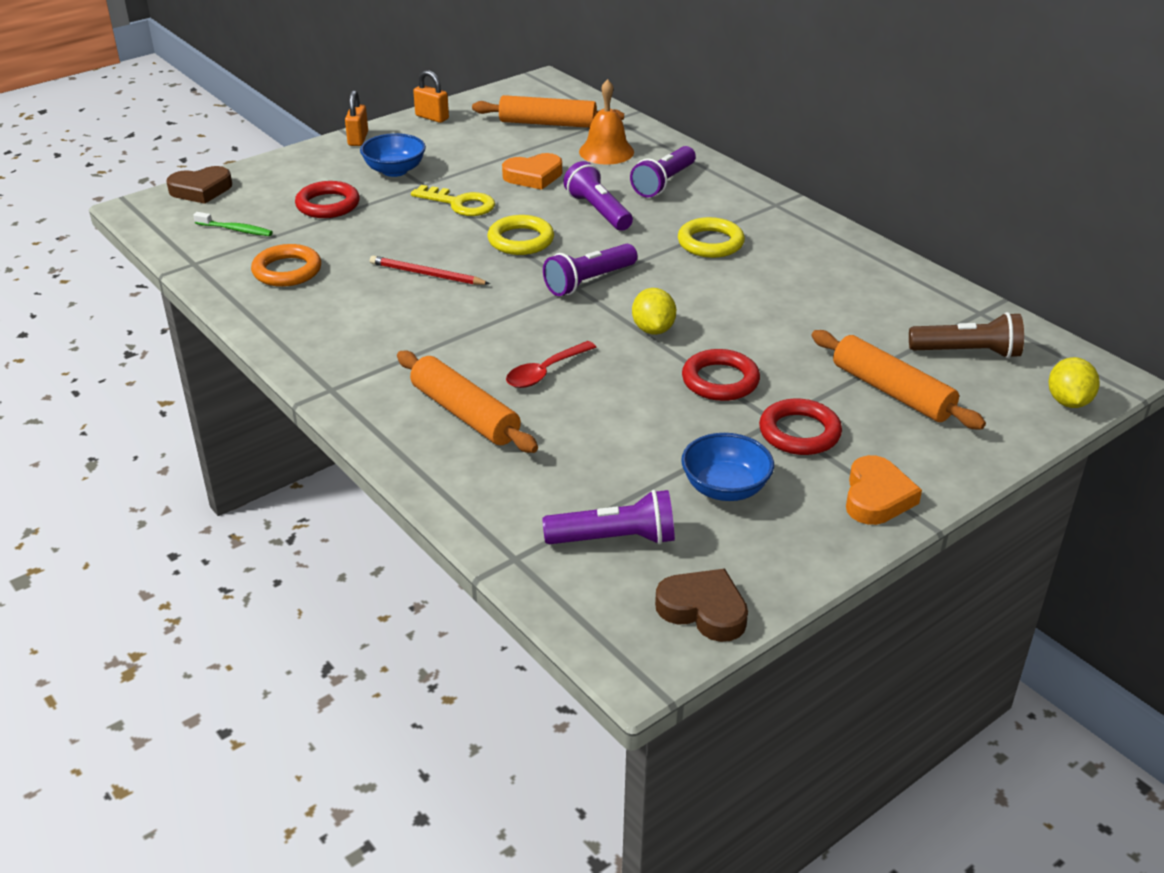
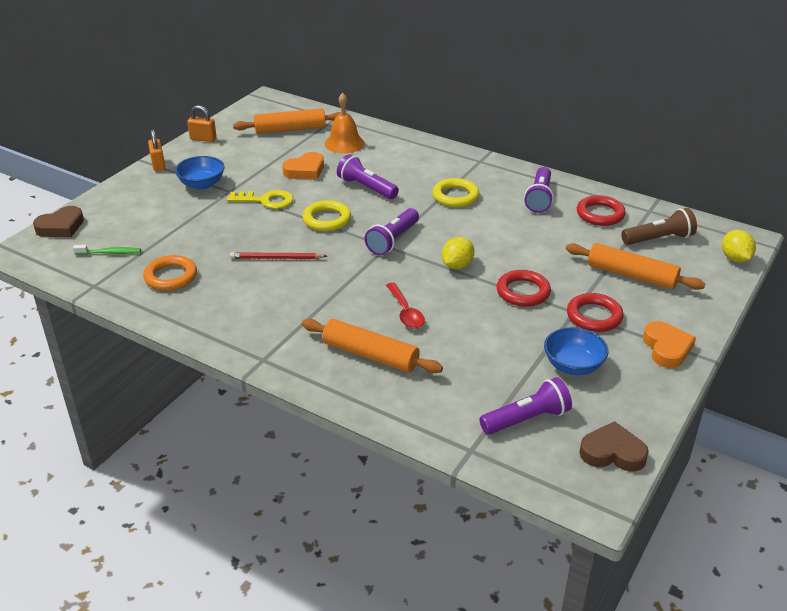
camera: 20 degrees left, 0 degrees up
red ring [295,181,360,218] -> red ring moved to [577,195,626,226]
red spoon [506,341,596,388] -> red spoon turned 45 degrees counterclockwise [386,282,425,329]
purple flashlight [630,146,696,198] -> purple flashlight moved to [524,167,554,213]
yellow lemon [632,288,676,335] -> yellow lemon turned 60 degrees clockwise [442,237,474,269]

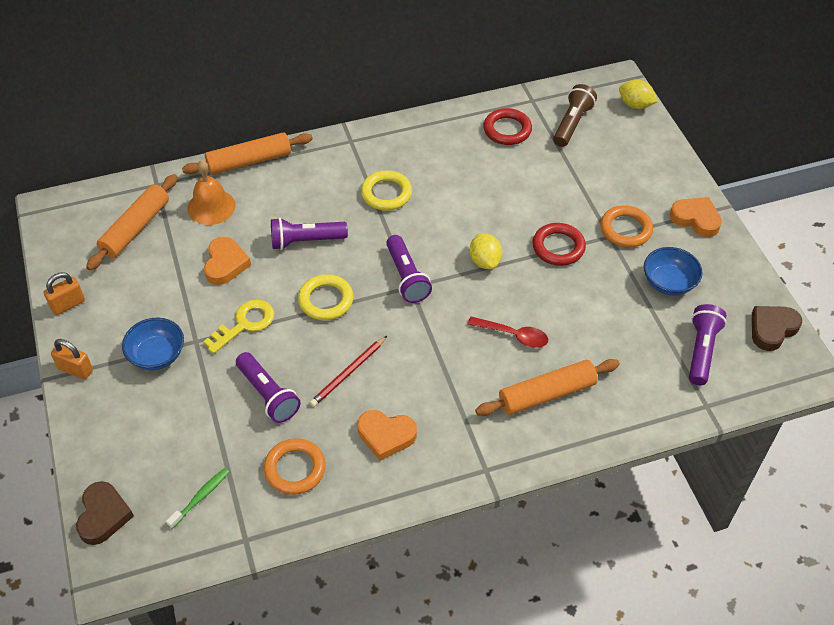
camera: 50 degrees left, 15 degrees up
purple flashlight [524,167,554,213] -> purple flashlight moved to [236,352,301,423]
orange rolling pin [566,243,705,290] -> orange rolling pin moved to [182,132,313,175]
red ring [567,293,624,332] -> orange ring [600,206,653,247]
none -> orange heart [357,410,417,461]

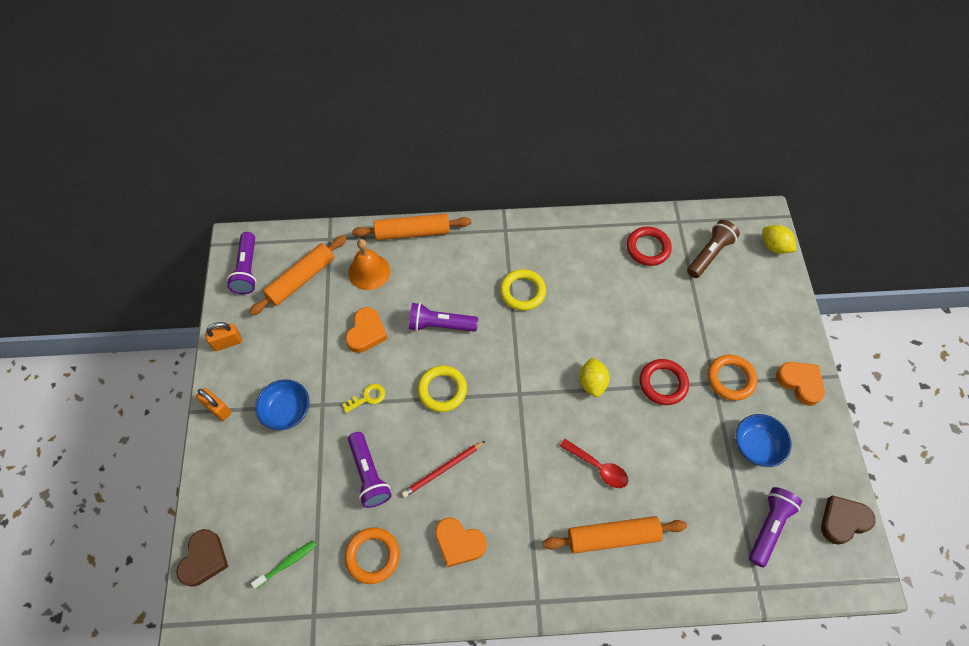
camera: 15 degrees right, 10 degrees up
yellow key [203,299,275,354] -> yellow key [342,384,385,413], size x0.64
purple flashlight [386,235,432,303] -> purple flashlight moved to [227,232,257,294]

